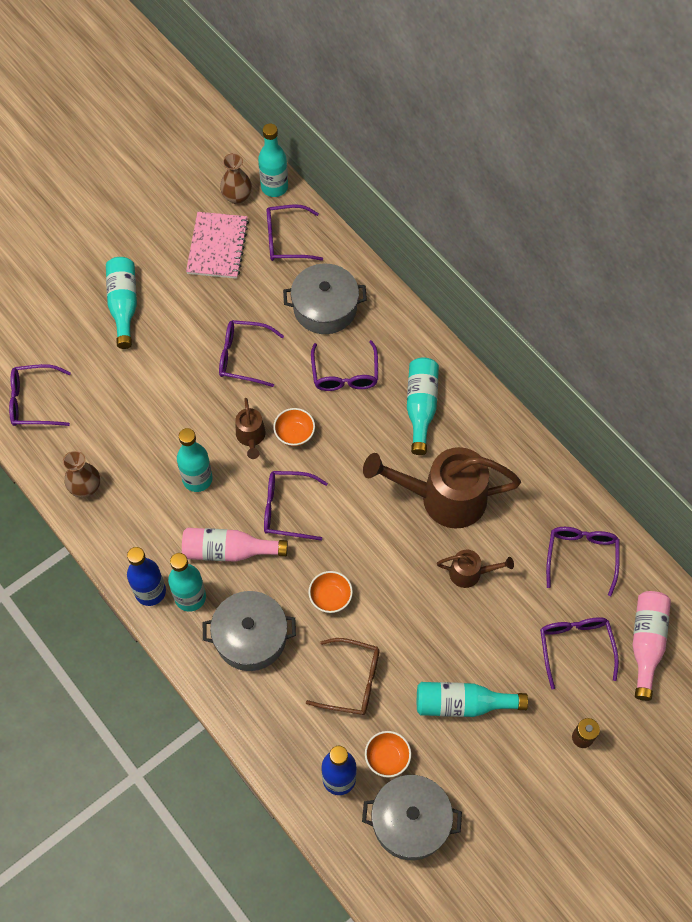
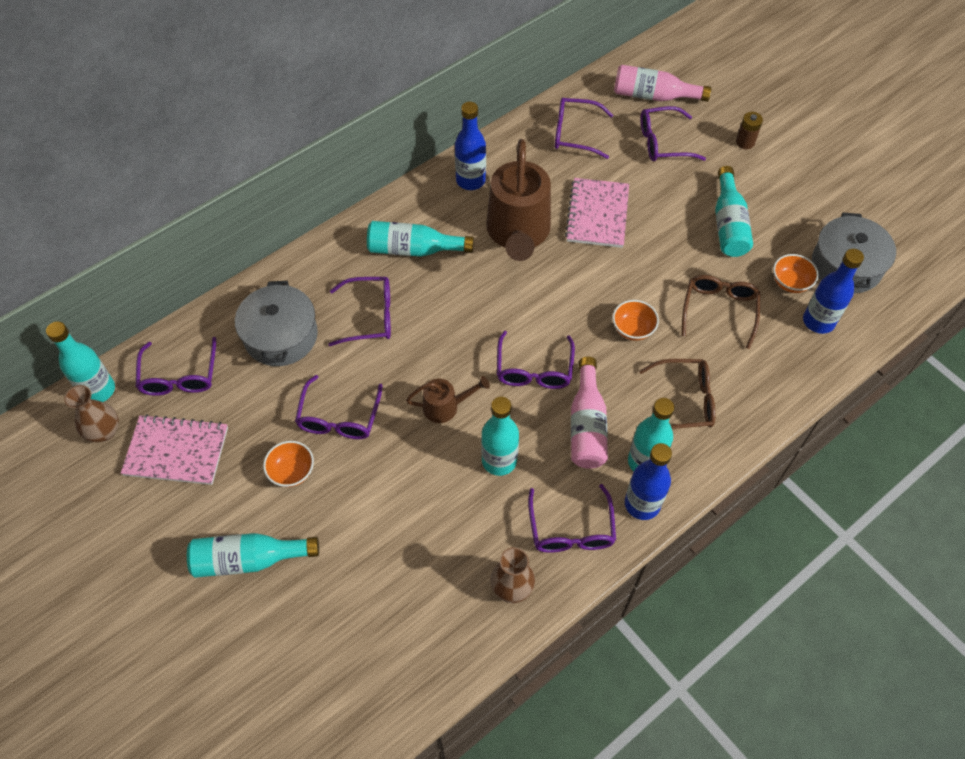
camera: 90 degrees left, 5 degrees down
purple glasses [9,364,71,426] -> purple glasses moved to [528,484,616,553]
grey pot [203,591,296,671] -> brown glasses [639,359,716,429]
orange bowl [273,408,315,446] -> orange bowl moved to [263,441,314,487]
brown watering can [437,550,514,588] -> pink notebook [565,178,629,248]
none -> blue bottle [455,102,486,190]

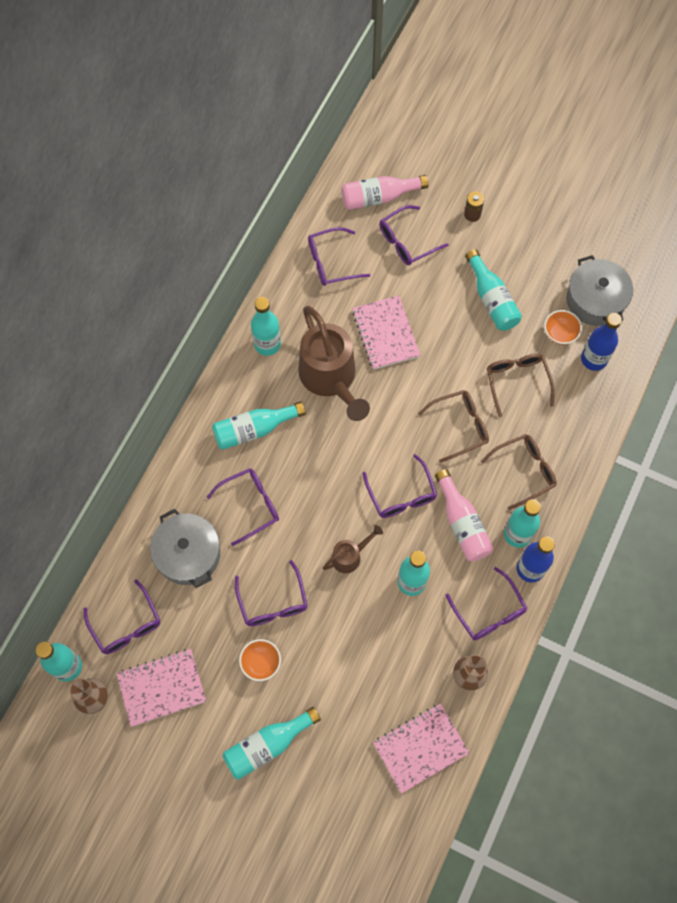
camera: 25 degrees left, 10 degrees up
blue bottle [455,102,486,190] -> turquoise bottle [251,297,281,356]
orange bowl [613,300,659,341] -> brown glasses [418,390,489,463]
none -> pink notebook [373,703,469,794]

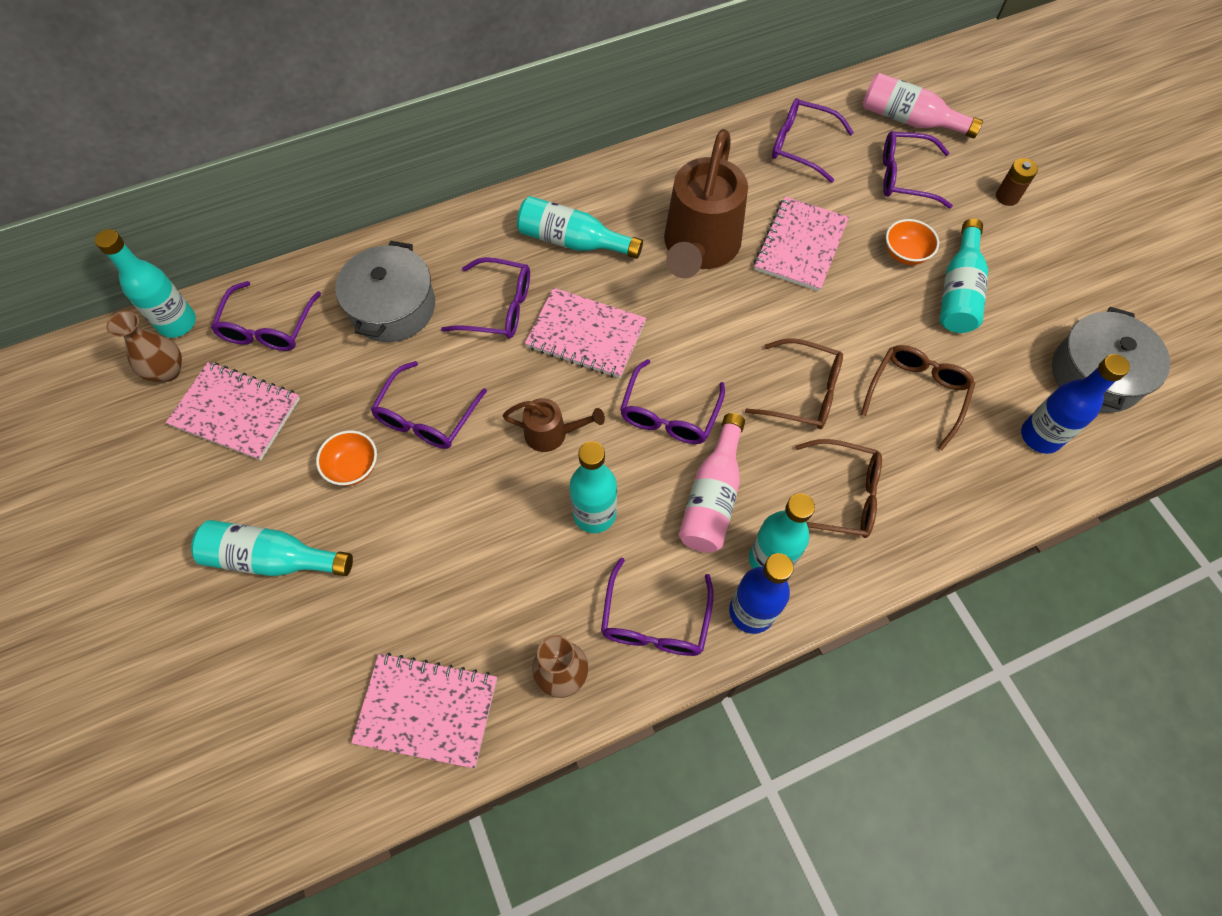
camera: 40 degrees right, 5 degrees down
turquoise bottle [251,297,281,356] -> none
orange bowl [544,310,582,345] -> orange bowl moved to [886,219,939,265]
none -> pink notebook [525,288,646,378]

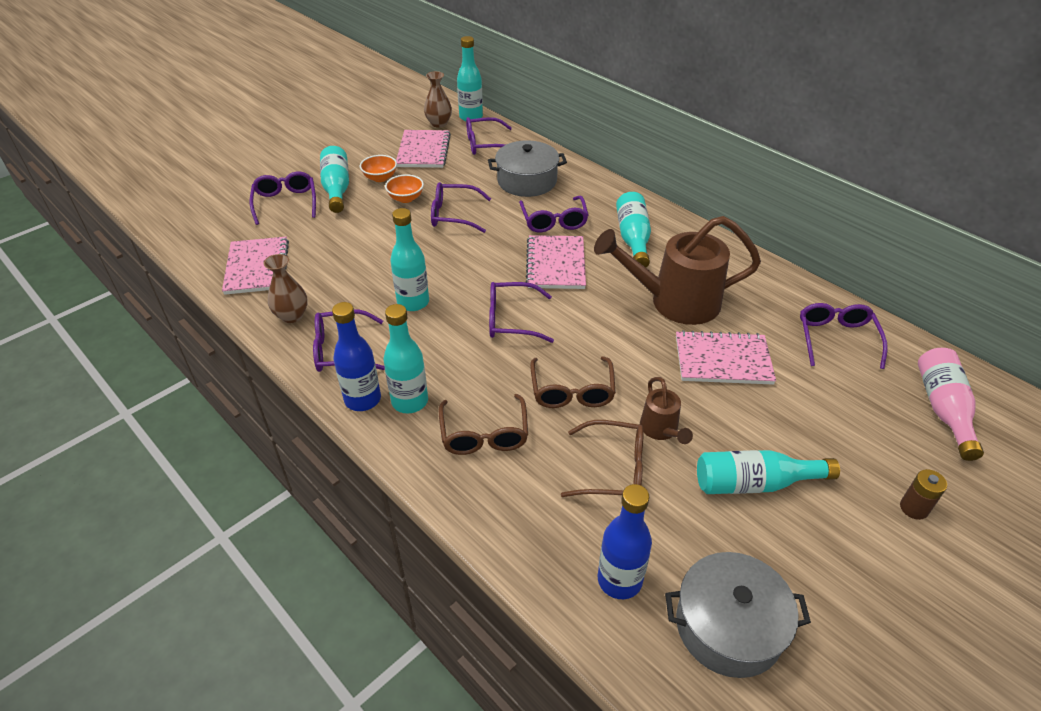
camera: 70 degrees right, 20 degrees down
brown watering can [503,398,605,452] -> brown watering can moved to [640,377,693,444]
pink bottle [679,413,745,553] -> none
purple glasses [883,131,953,208] -> purple glasses moved to [250,171,316,225]
orange bowl [886,219,939,265] -> orange bowl moved to [360,155,397,182]

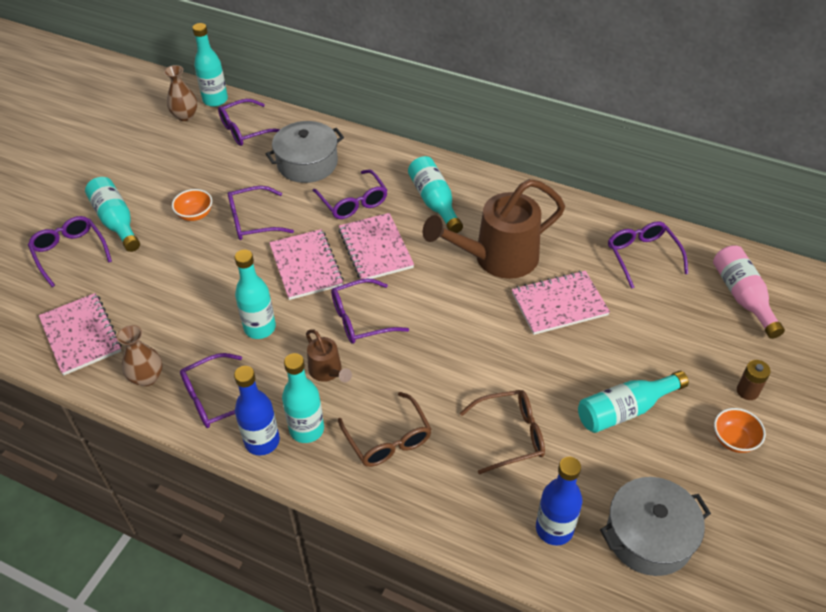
camera: 20 degrees left, 5 degrees up
orange bowl [360,155,397,182] -> orange bowl moved to [714,408,766,453]
pink notebook [396,130,451,168] -> pink notebook moved to [269,229,344,300]
brown glasses [530,356,616,408] -> none
brown watering can [640,377,693,444] -> brown watering can moved to [306,329,352,382]

